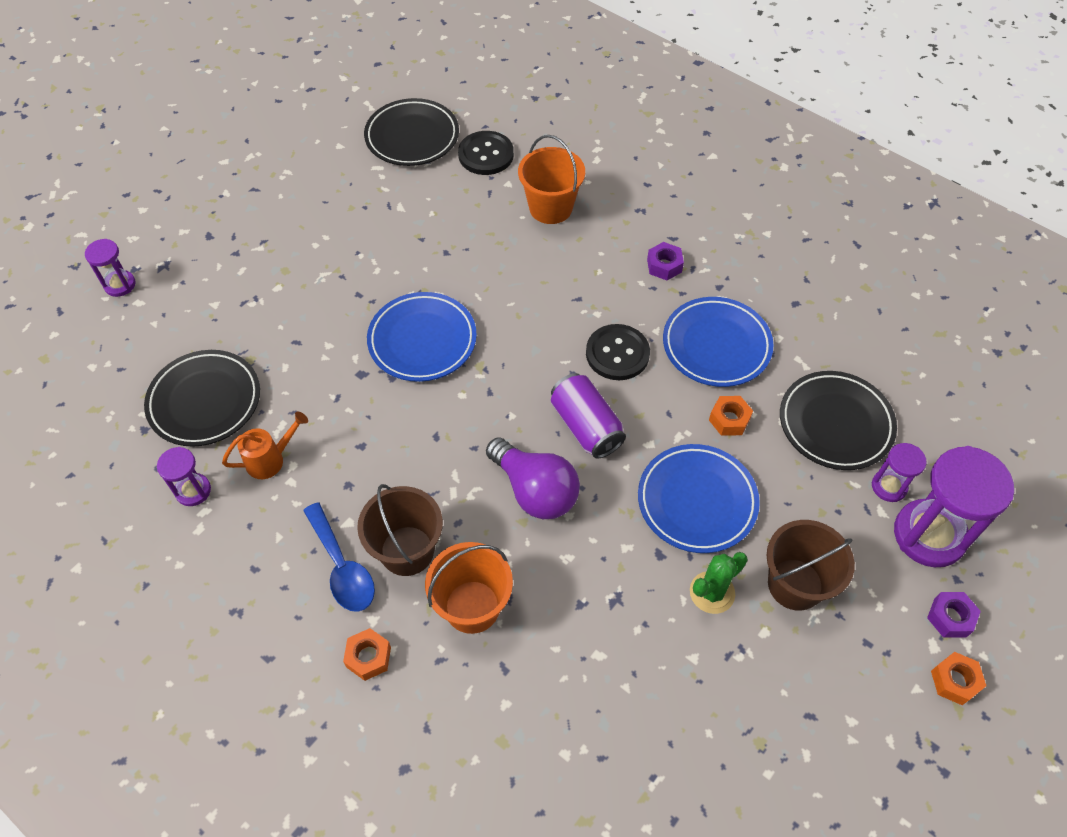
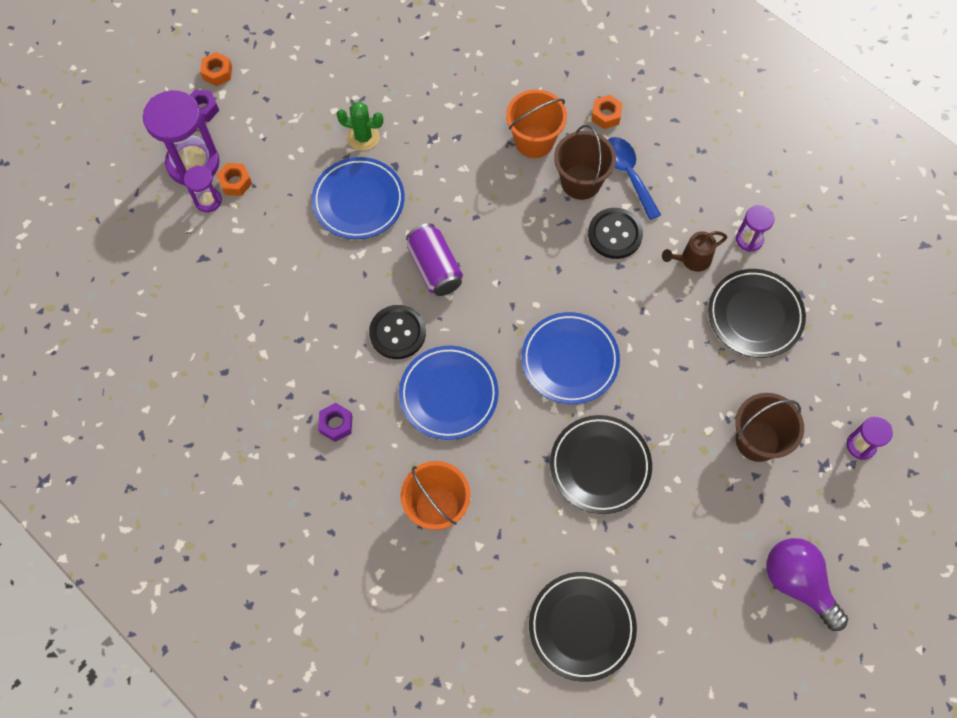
camera: 175 degrees left, 10 degrees up
orange watering can [222,411,308,479] -> brown watering can [662,231,727,272]
black button [458,131,514,175] -> black button moved to [588,208,643,259]
purple light bulb [486,437,580,519] -> purple light bulb moved to [766,538,848,631]
blue plate [663,297,773,387] -> blue plate moved to [399,346,499,440]
green cactus [690,552,748,614] -> green cactus turned 45 degrees clockwise [337,102,384,151]
orange nut [709,396,753,436] -> orange nut moved to [217,163,252,196]
brown bucket [767,520,855,611] -> brown bucket moved to [735,393,804,462]
black plate [780,371,897,470] -> black plate moved to [550,415,652,514]

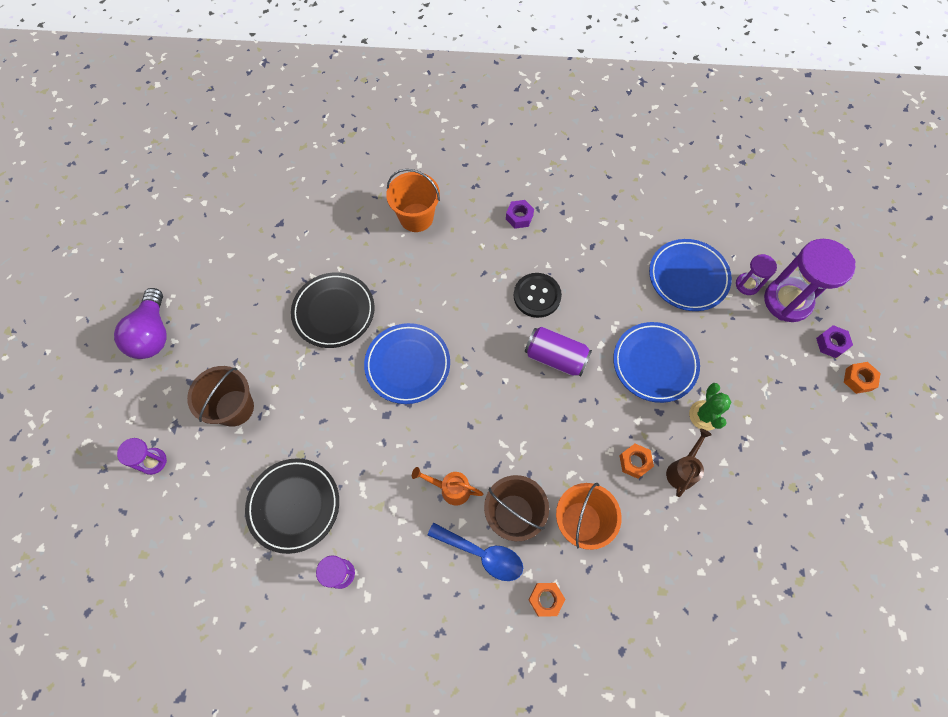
camera: 140 degrees right, 0 degrees up
orange nut [217,163,252,196] -> orange nut moved to [620,444,654,479]
green cactus [337,102,384,151] -> green cactus turned 60 degrees counterclockwise [689,383,731,431]
blue plate [399,346,499,440] -> blue plate moved to [649,239,732,311]
black plate [529,572,637,682] -> none
black button [588,208,643,259] -> orange watering can [412,467,483,506]
brown watering can [662,231,727,272] -> brown watering can moved to [666,429,712,497]
purple light bulb [766,538,848,631] -> purple light bulb turned 75 degrees clockwise [114,288,167,359]

